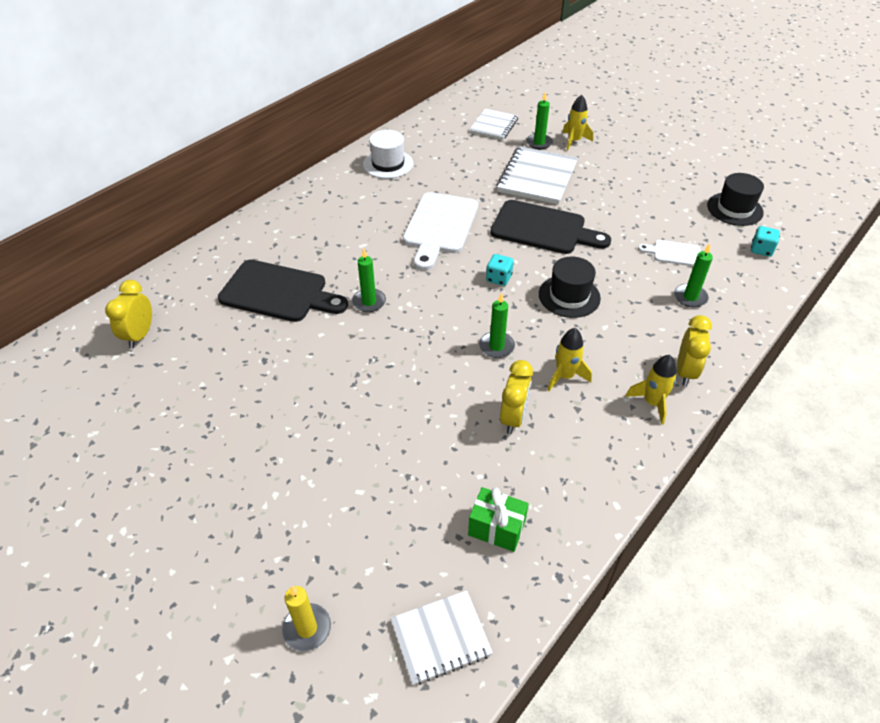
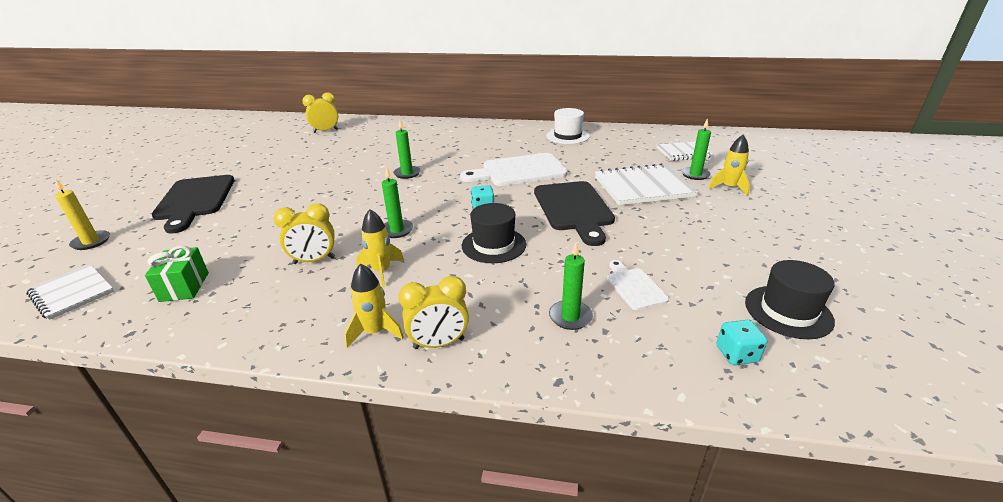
camera: 60 degrees right, 15 degrees down
black cutting board [218,260,348,322] -> black cutting board moved to [152,175,235,233]

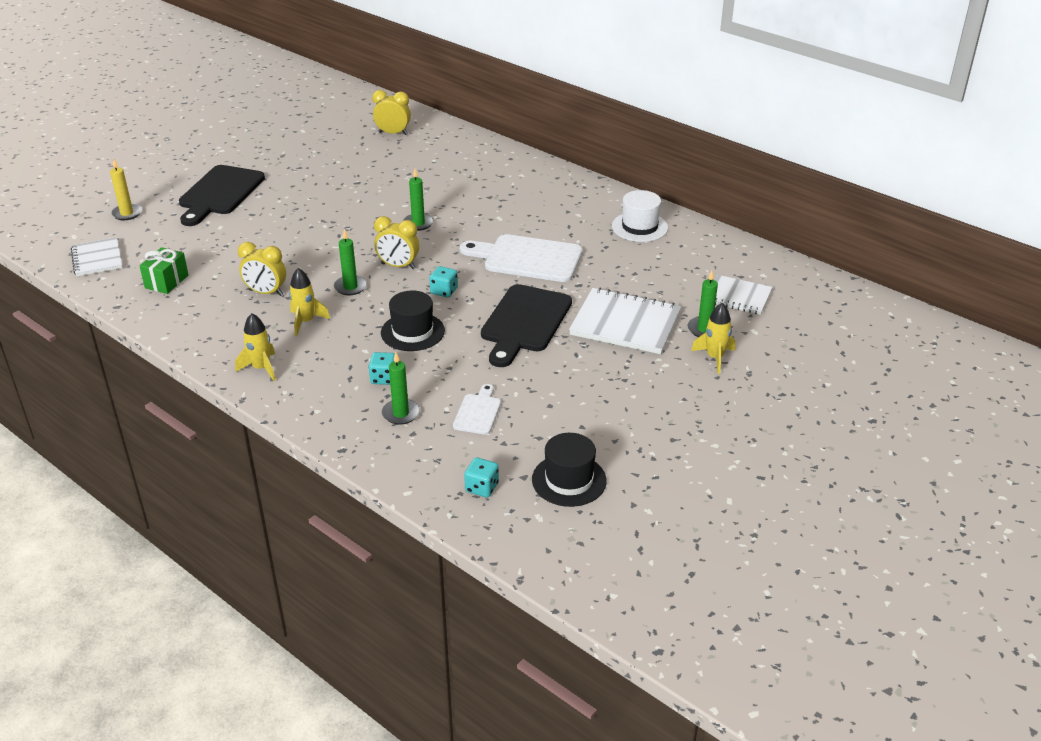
camera: 30 degrees right, 5 degrees up
yellow clock [399,276,469,349] -> yellow clock moved to [374,216,419,269]
none -> turquoise dice [368,352,395,385]

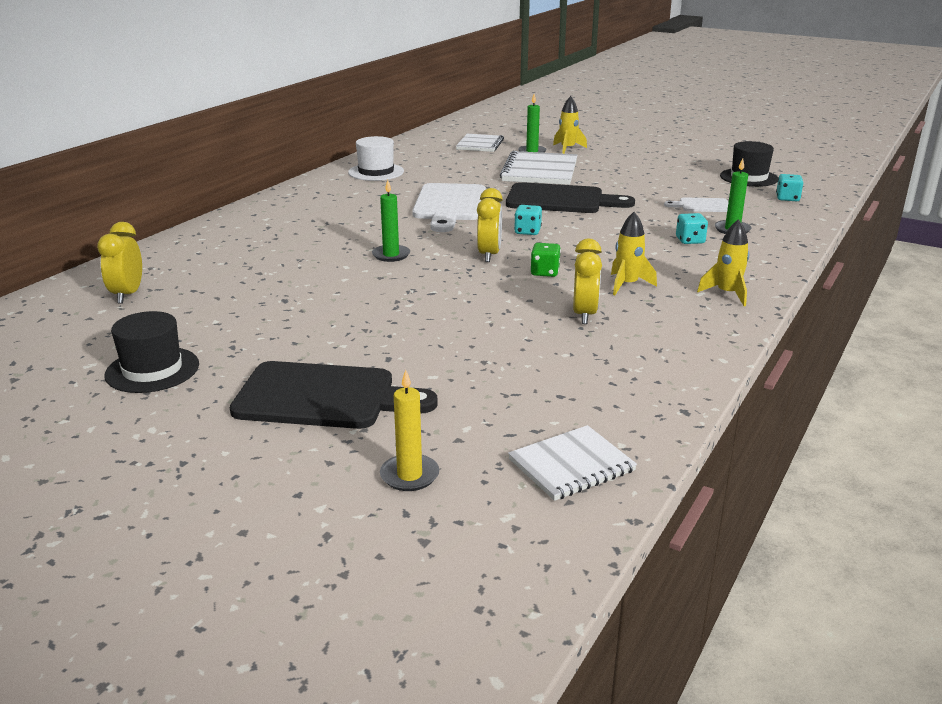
camera: 100 degrees left, 10 degrees down
green gift [139,247,189,294] -> none
green candle [334,229,367,295] -> green dice [530,243,561,277]
black hat [381,290,445,351] -> black hat moved to [104,311,199,393]

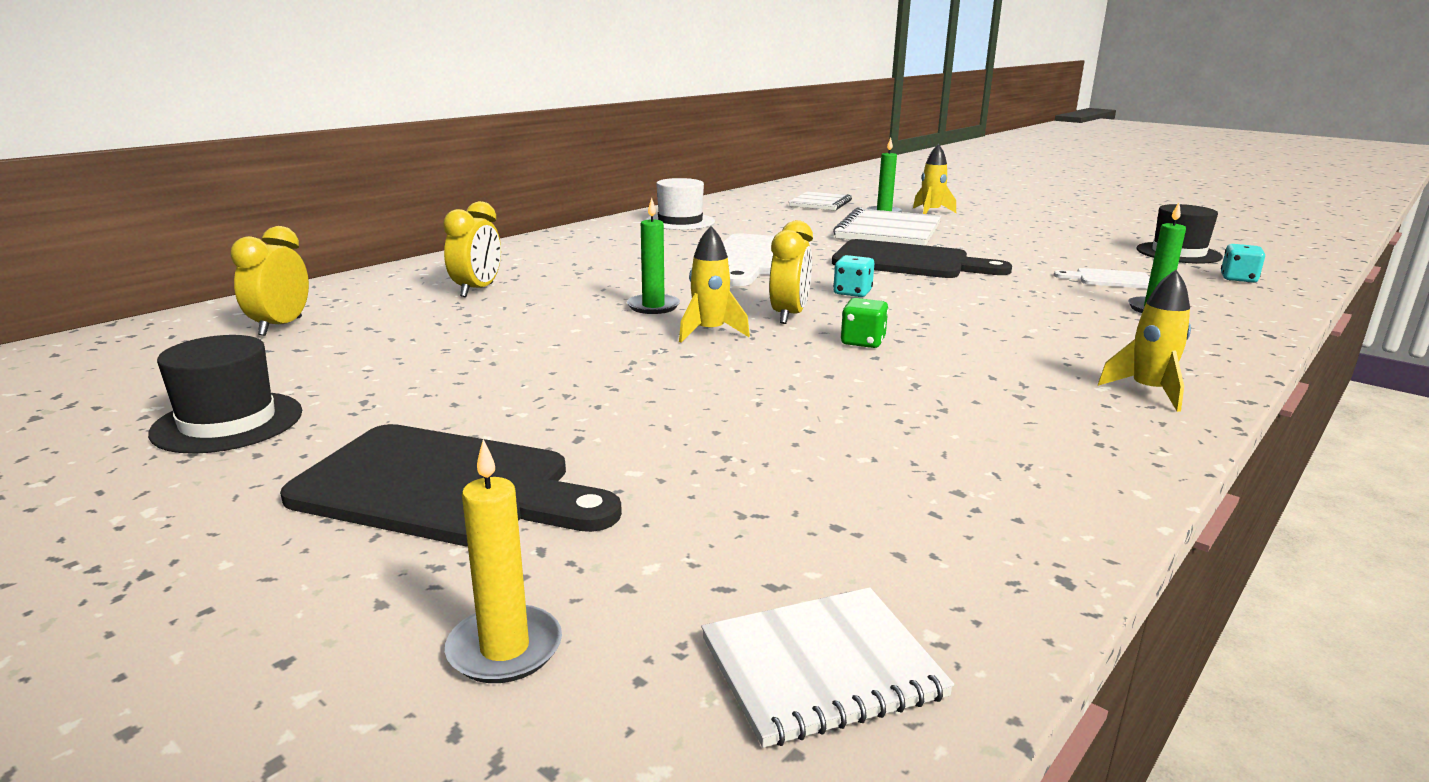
camera: 10 degrees right, 5 degrees down
yellow clock [573,239,602,324] -> yellow clock moved to [443,201,501,297]
yellow rocket [611,212,657,295] -> yellow rocket moved to [679,226,750,343]
turquoise dice [676,213,708,244] -> none

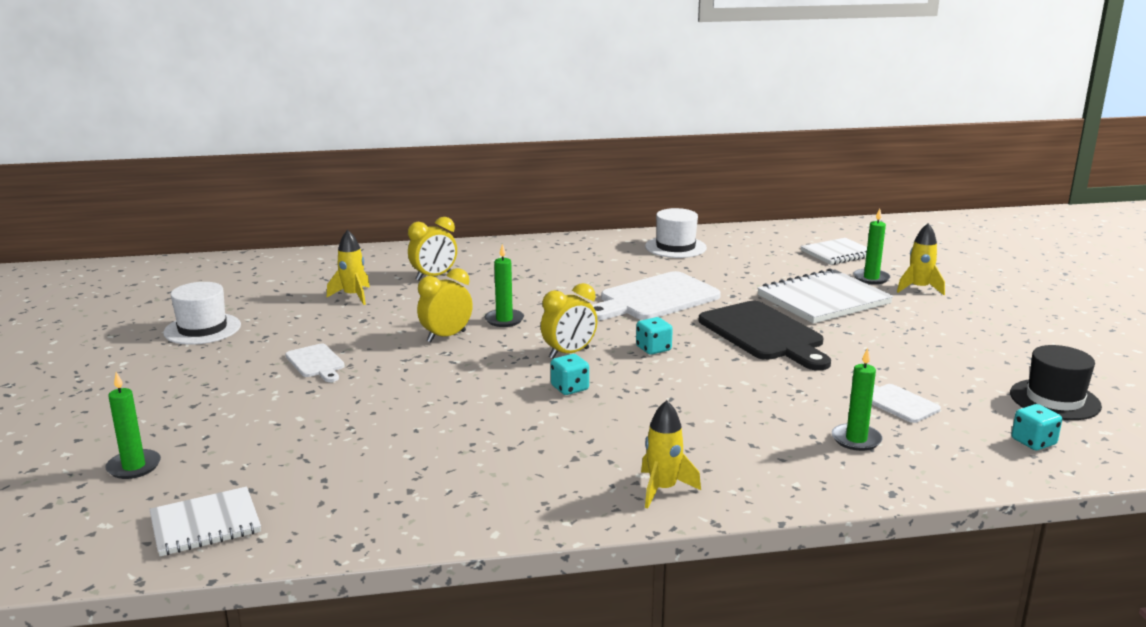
camera: 40 degrees right, 0 degrees up
black hat [148,335,302,454] -> white hat [163,282,241,345]
yellow clock [230,226,309,336] -> yellow clock moved to [417,268,473,342]
black cutting board [280,424,622,547] -> none
yellow candle [445,439,562,683] -> green candle [105,372,161,479]
yellow rocket [679,226,750,343] -> yellow rocket moved to [327,230,370,305]
white notebook [701,587,954,748] -> white notebook turned 45 degrees counterclockwise [149,487,261,556]
green dice [841,298,888,348] -> turquoise dice [551,354,589,395]
none -> white cutting board [285,344,345,382]

